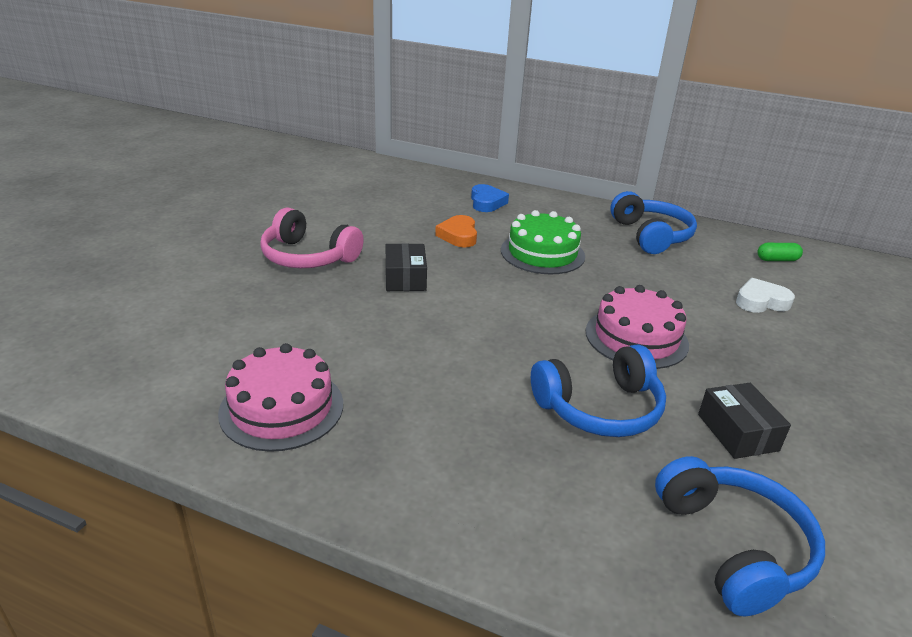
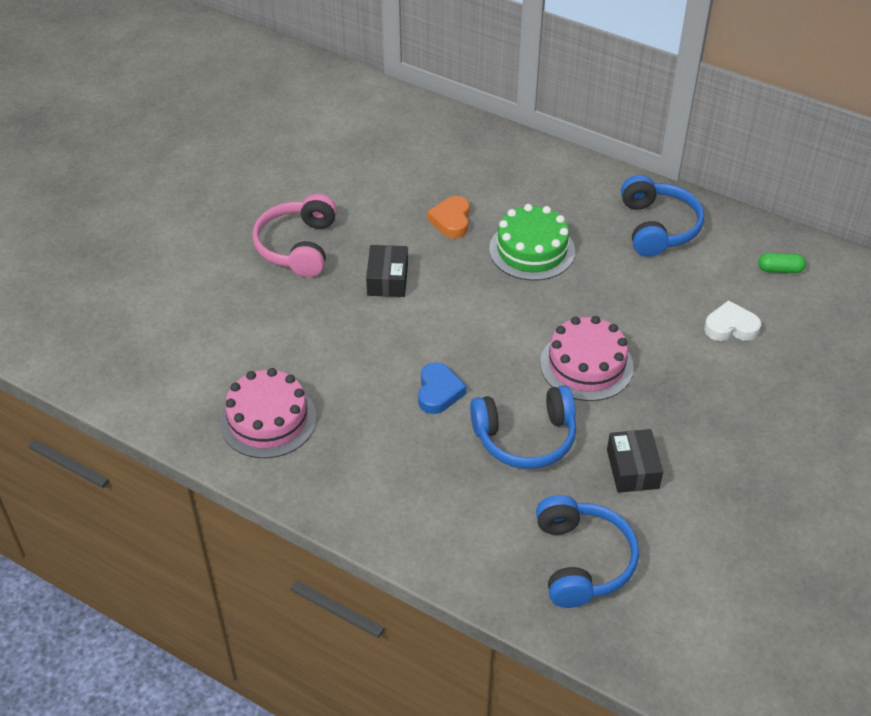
camera: 10 degrees right, 15 degrees up
pink headphones [260,208,364,268] -> pink headphones turned 60 degrees clockwise [252,194,337,277]
blue heart [471,184,509,212] -> blue heart moved to [418,362,466,414]

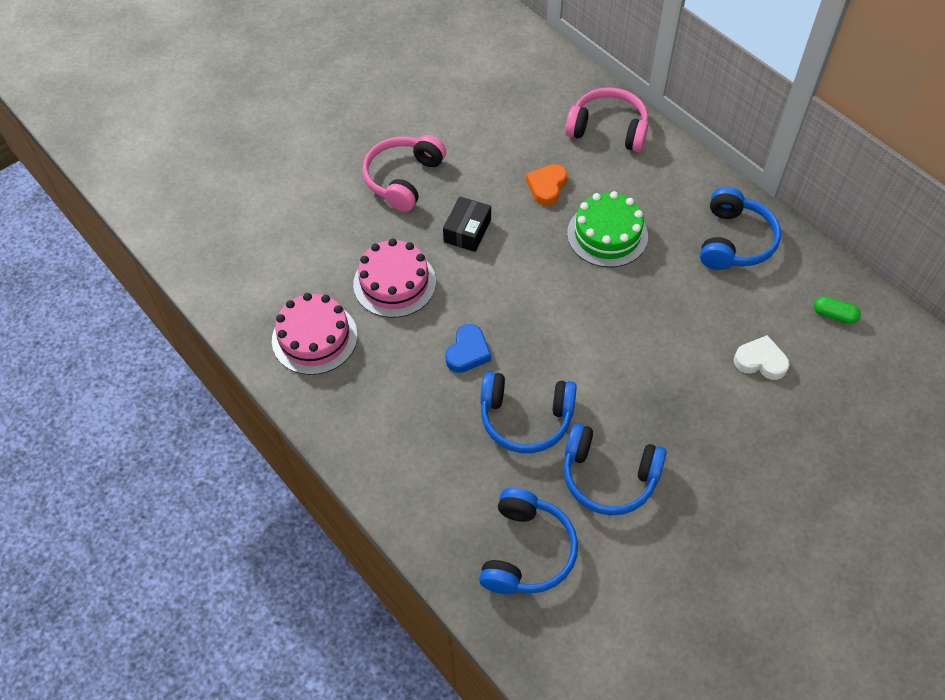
camera: 20 degrees right, 10 degrees up
pink cake [540,316,634,401] -> pink cake moved to [353,238,436,318]
black box [607,429,663,493] -> blue headphones [563,423,666,515]
none -> pink headphones [565,87,648,152]

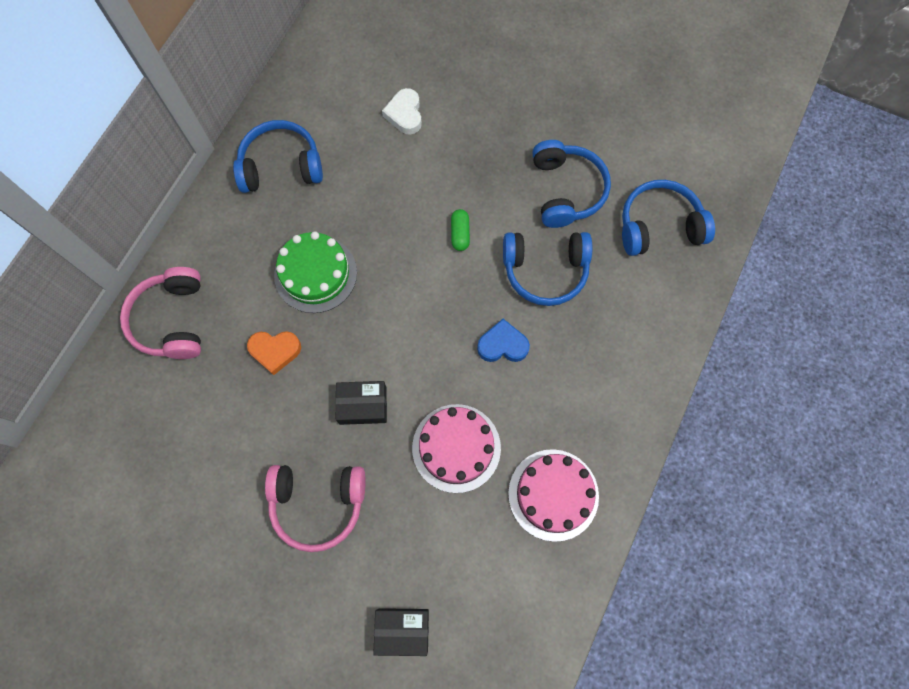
camera: 115 degrees left, 15 degrees up
blue headphones [480,371,577,453] -> blue headphones turned 105 degrees clockwise [503,232,592,306]
green capsule [814,296,861,324] -> green capsule moved to [451,209,470,251]
none -> black box [373,608,429,656]

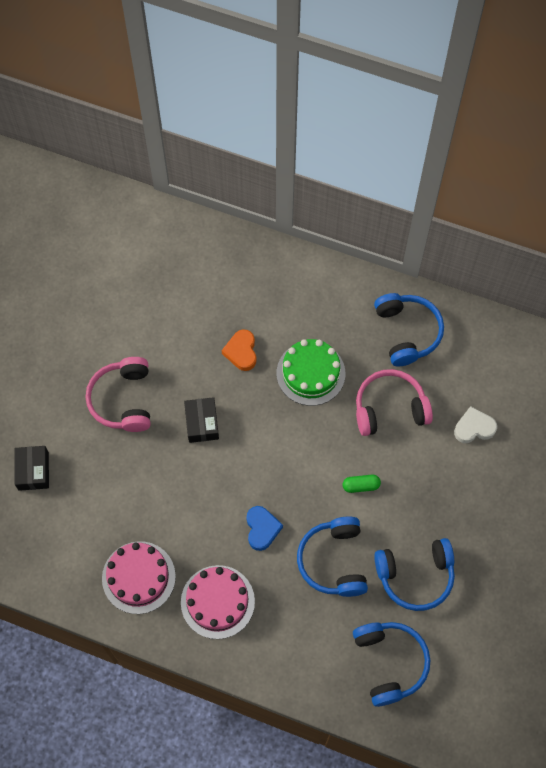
camera: 85 degrees right, 5 degrees down
pink headphones [120,267,201,359] -> pink headphones moved to [356,369,433,436]
pink cake [412,404,501,493] -> pink cake moved to [181,565,255,639]

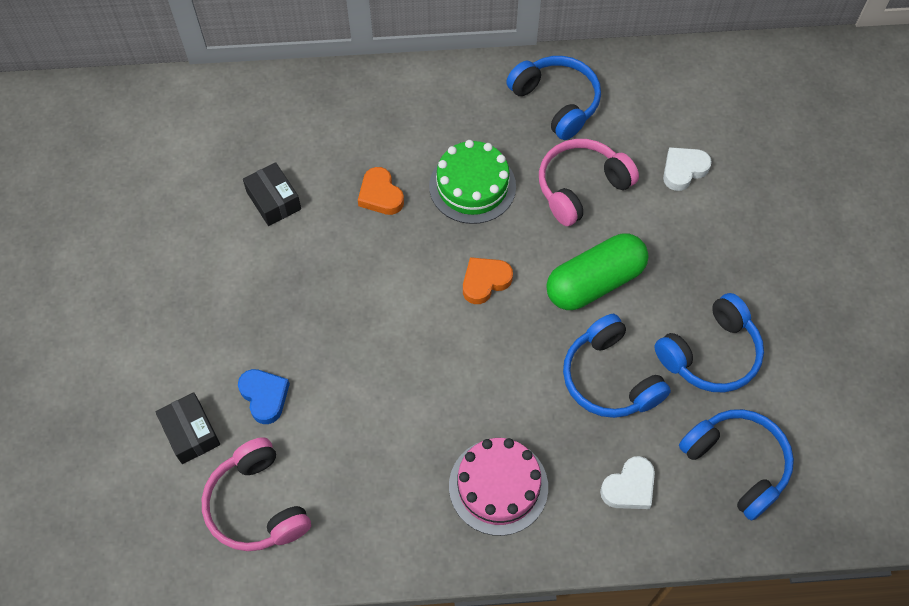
camera: 25 degrees left, 5 degrees down
pink headphones [86,357,151,432] -> pink headphones moved to [202,437,311,551]
pink cake [102,541,176,614] -> none
black box [184,397,219,443] -> black box moved to [243,162,301,226]
blue heart [246,506,283,551] -> blue heart moved to [238,369,290,424]
green capsule [343,475,381,493] -> green capsule [546,233,649,310], size x2.28
none -> orange heart [463,257,513,304]
none -> white heart [600,456,655,509]

